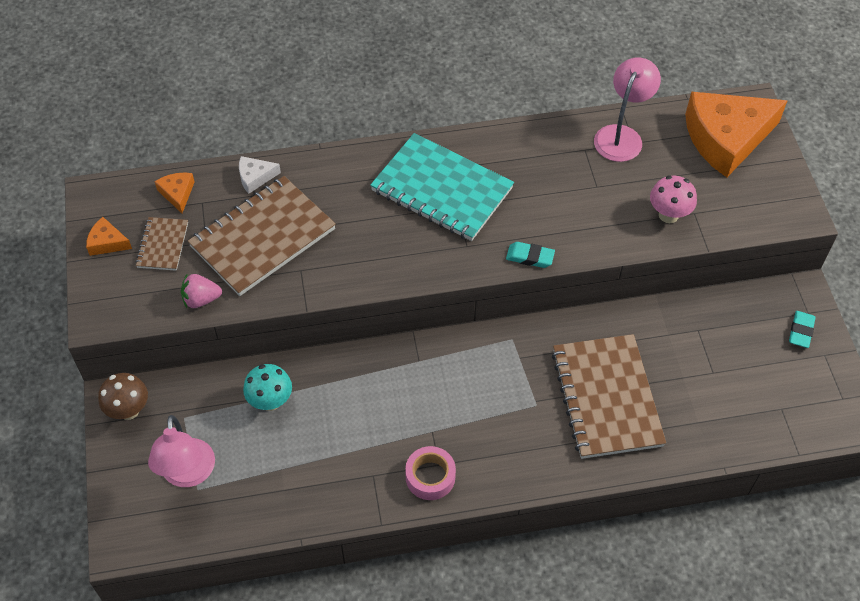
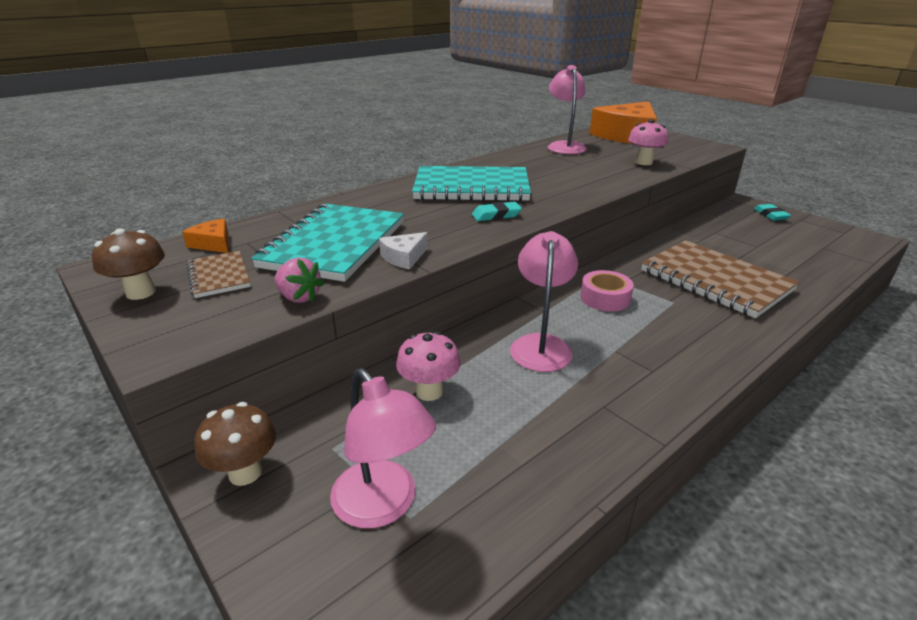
camera: 30 degrees left, 25 degrees down
orange cheese [86,217,132,256] -> brown mushroom [92,228,165,300]
pink strawberry [181,273,222,308] -> pink strawberry turned 105 degrees counterclockwise [275,257,324,303]
brown notebook [188,176,336,296] -> turquoise notebook [251,204,404,282]
white cheese [239,156,281,194] -> white cheese moved to [379,232,428,269]
turquoise mushroom [243,364,292,411] -> pink mushroom [396,331,461,401]
pink tape [405,446,456,500] -> pink tape moved to [580,270,634,311]
turquoise eraser [506,242,555,268] -> turquoise eraser moved to [472,202,522,221]
none -> pink lamp [510,231,578,372]

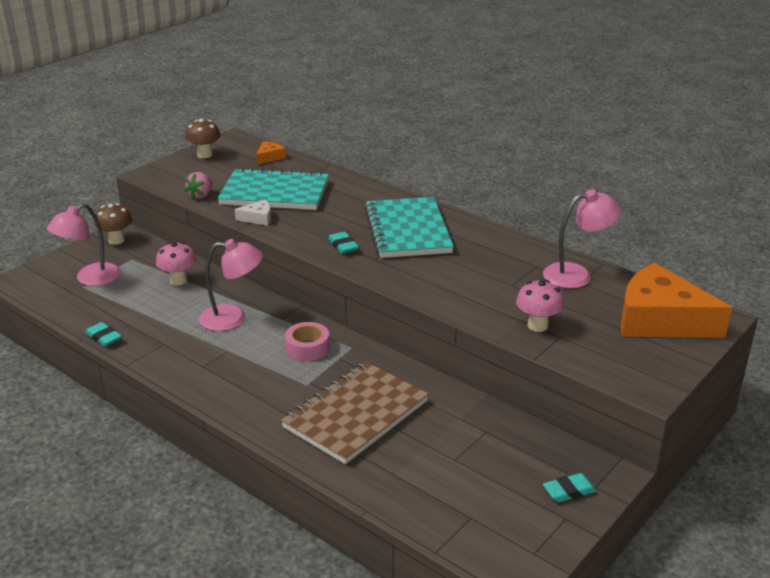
camera: 80 degrees right, 0 degrees up
brown notebook [187,251,250,298] -> none
white cheese [379,232,428,269] -> white cheese turned 135 degrees clockwise [235,200,271,226]
none -> turquoise eraser [85,322,122,347]

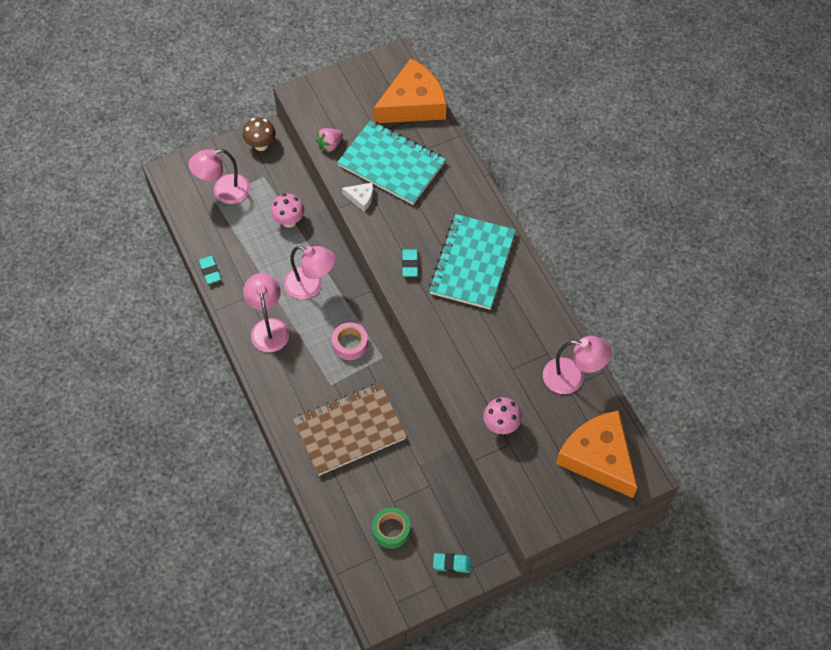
camera: 25 degrees right, 30 degrees up
brown mushroom [185,119,221,158] -> none
orange cheese [256,141,286,165] -> orange cheese [374,58,446,123], size x2.40
none -> pink lamp [243,273,289,352]
none -> green tape [372,507,411,549]

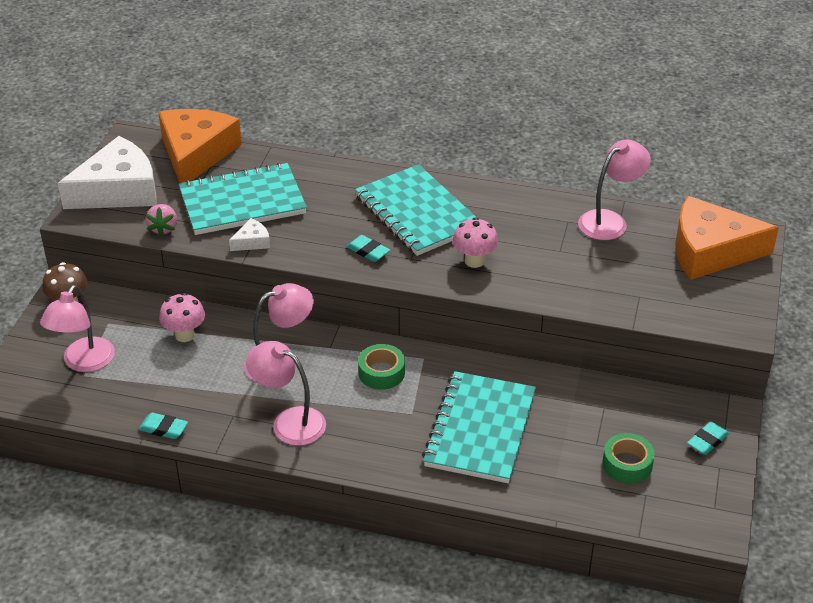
camera: 50 degrees left, 20 degrees down
brown notebook [293,383,407,476] -> turquoise notebook [422,371,536,483]
pink tape [332,322,368,360] -> green tape [358,344,405,390]
pink mushroom [483,397,522,434] -> pink mushroom moved to [452,217,498,268]
none -> white cheese [58,136,157,209]

